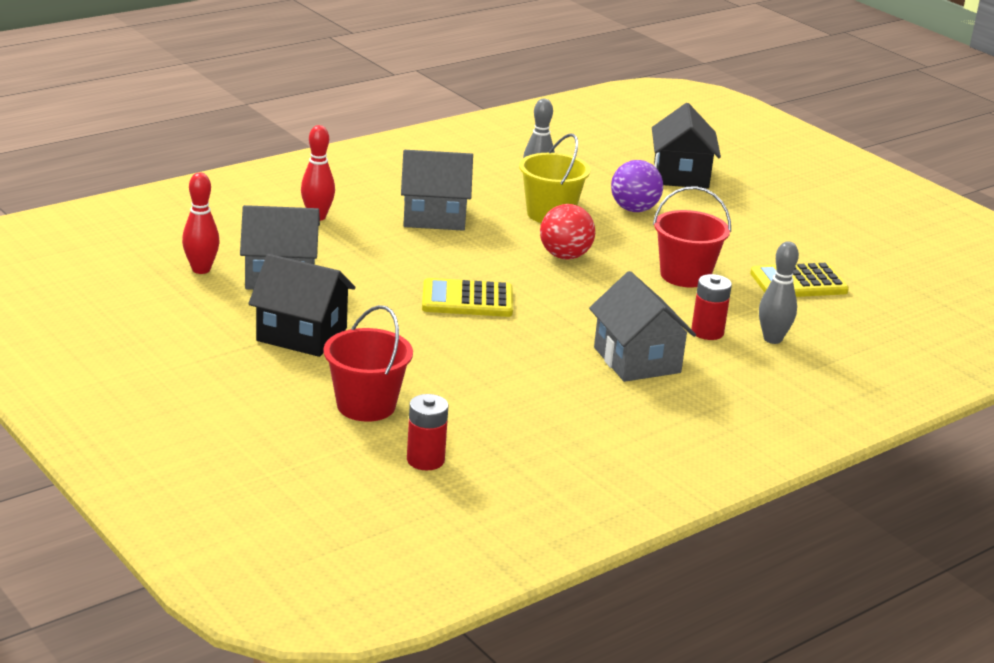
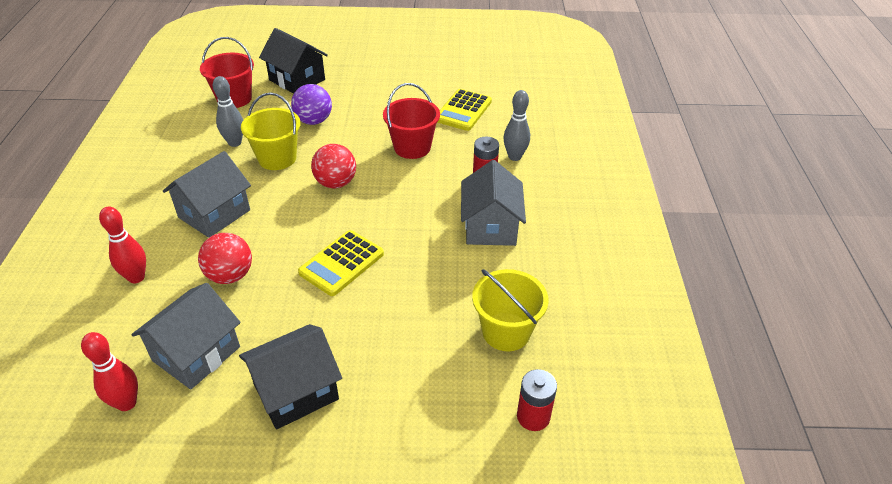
camera: 50 degrees left, 15 degrees up
red bucket [323,305,413,422] -> red bucket moved to [200,37,254,108]
grey house [589,271,696,382] -> grey house turned 75 degrees clockwise [461,160,526,246]
none -> red ball [198,233,252,284]
none -> yellow bucket [472,269,549,351]

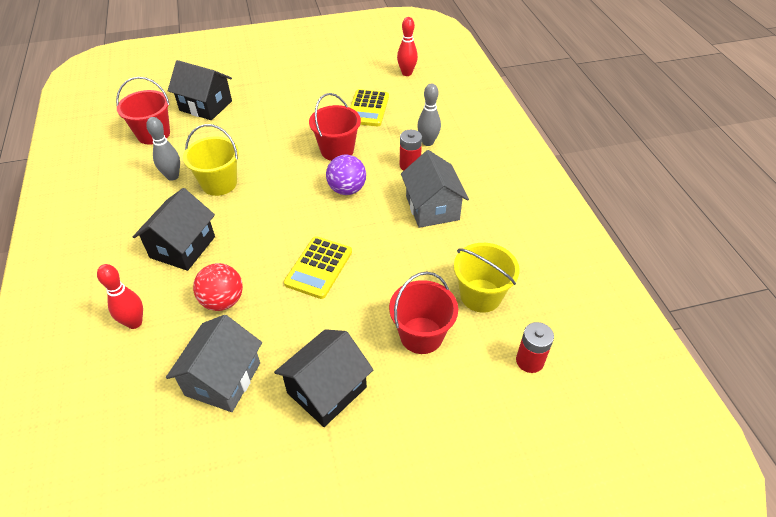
camera: 15 degrees left, 5 degrees up
red bowling pin [81,332,138,411] -> red bowling pin moved to [397,17,418,76]
grey house [163,151,251,238] -> black house [133,188,215,271]
purple ball [291,84,332,125] -> purple ball moved to [326,155,366,195]
red ball [311,144,356,188] -> none
none -> red bucket [389,272,458,354]

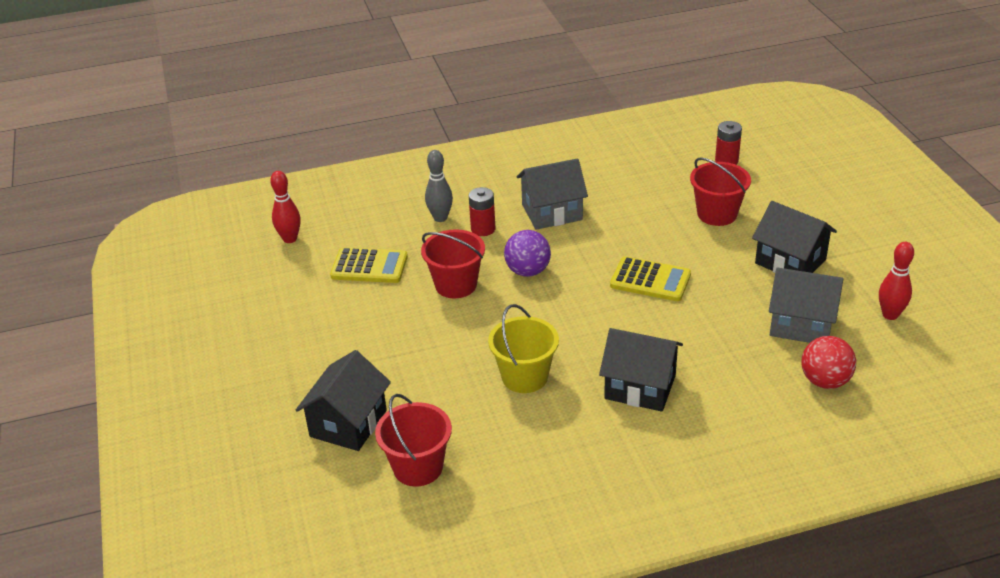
camera: 90 degrees left, 10 degrees down
red bowling pin [97,264,143,329] -> red bowling pin moved to [879,242,914,320]
grey bowling pin [146,117,180,181] -> none
red ball [193,263,243,311] -> red ball moved to [801,336,856,389]
yellow bucket [454,243,520,313] -> none

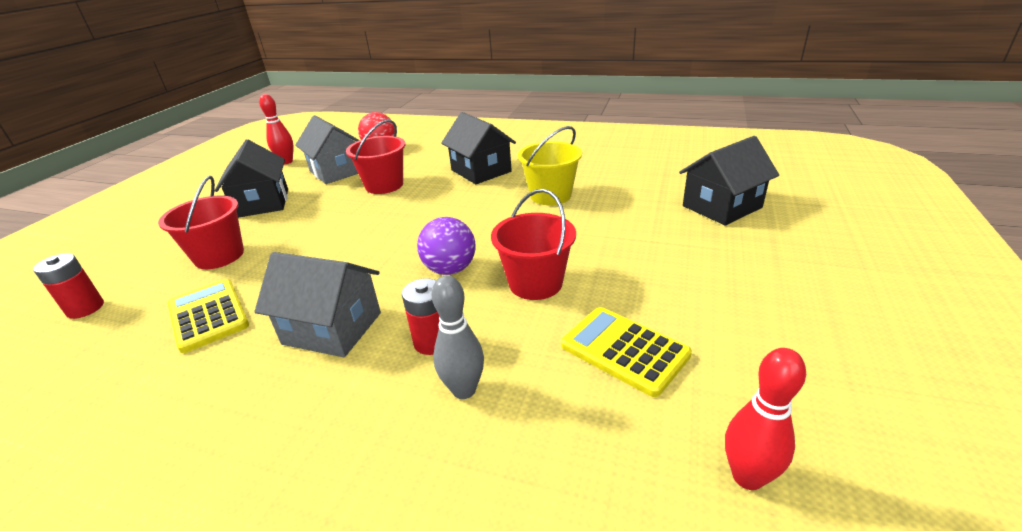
camera: 145 degrees left, 5 degrees down
red bucket [375,394,452,486] -> red bucket moved to [346,120,405,194]
yellow calculator [610,256,691,301] -> yellow calculator moved to [168,279,249,353]

